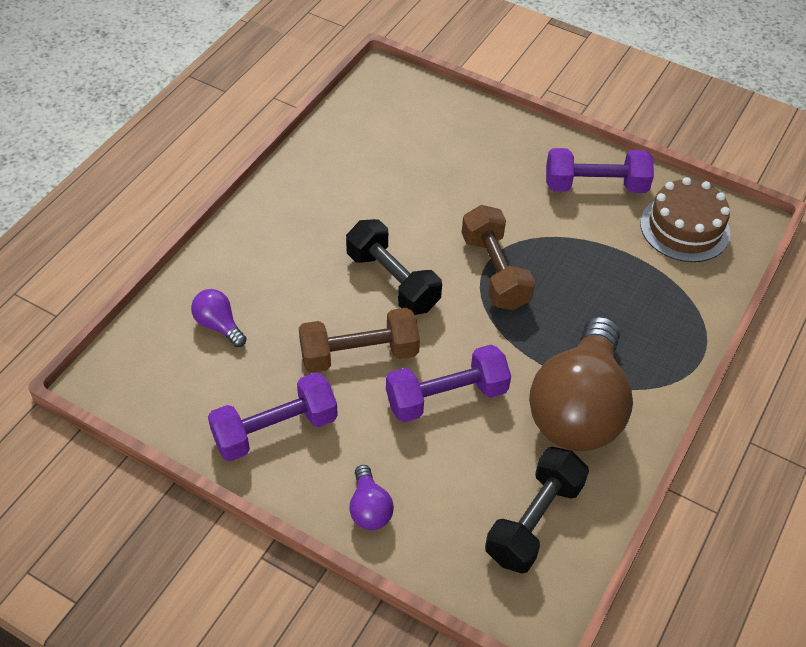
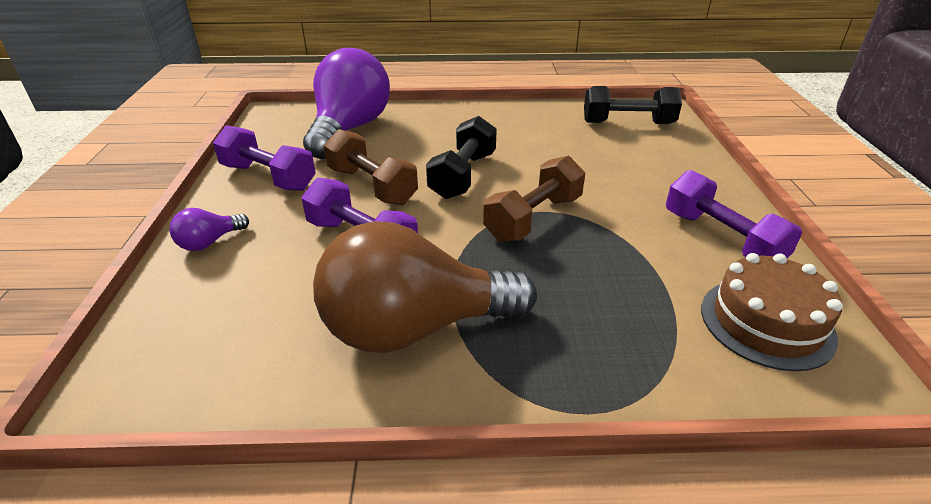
camera: 60 degrees right, 15 degrees down
purple light bulb [191,289,246,347] -> purple light bulb [303,48,390,159], size x2.40
black dumbbell [485,447,589,574] -> black dumbbell moved to [584,86,682,124]

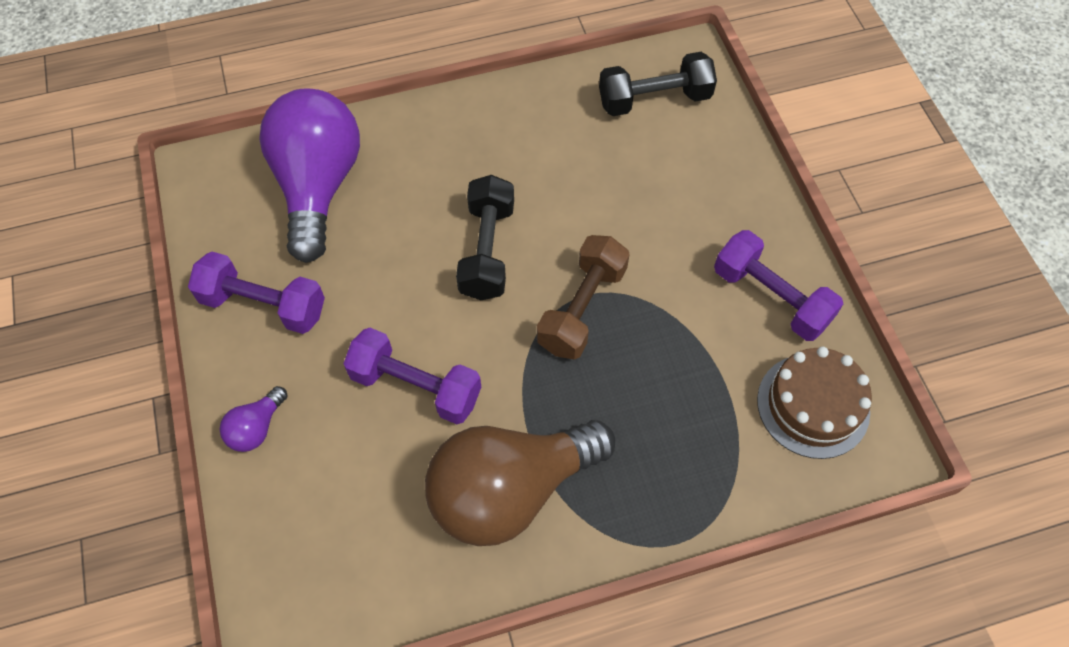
camera: 15 degrees left, 25 degrees up
brown dumbbell [324,129,418,205] -> none

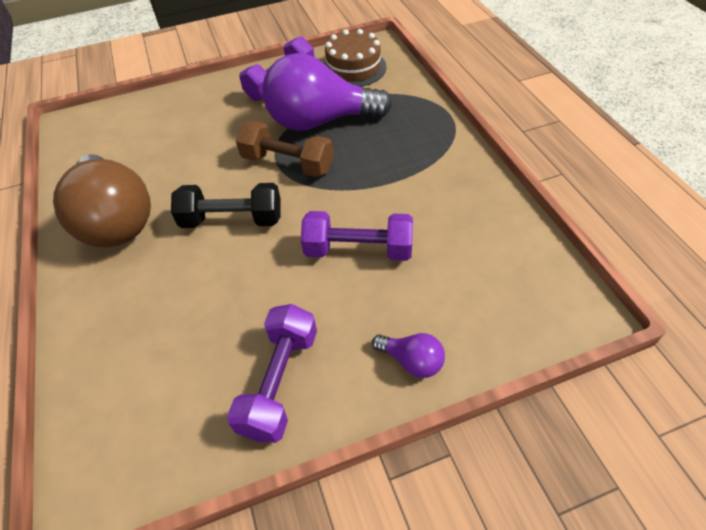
camera: 90 degrees left, 10 degrees down
purple light bulb [259,89,360,263] -> purple light bulb moved to [262,53,392,131]
purple dumbbell [343,328,481,424] -> purple dumbbell turned 75 degrees clockwise [301,211,413,261]
brown light bulb [425,420,615,546] -> brown light bulb moved to [53,154,151,247]
black dumbbell [599,52,717,116] -> none

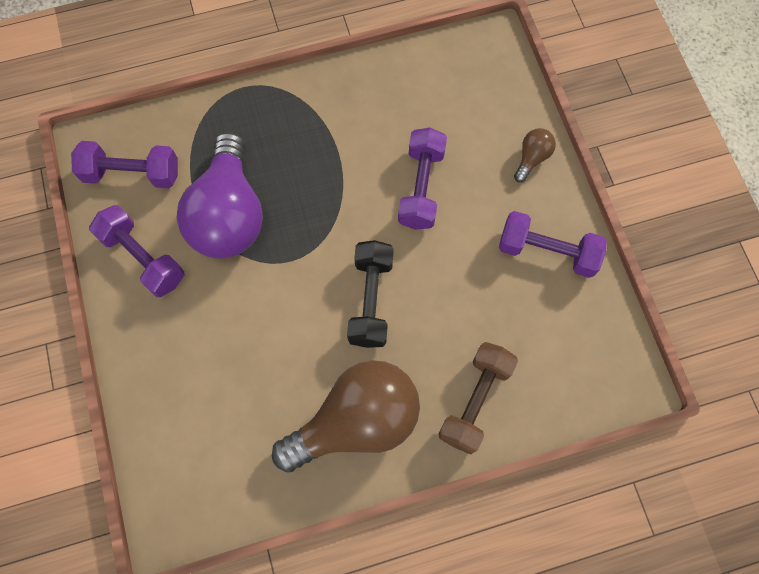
camera: 90 degrees left, 20 degrees up
brown dumbbell [236,121,334,177] -> brown dumbbell moved to [439,342,518,455]
brown cake [323,29,386,87] -> purple dumbbell [71,141,178,188]
purple light bulb [372,333,445,378] -> brown light bulb [514,128,556,182]

